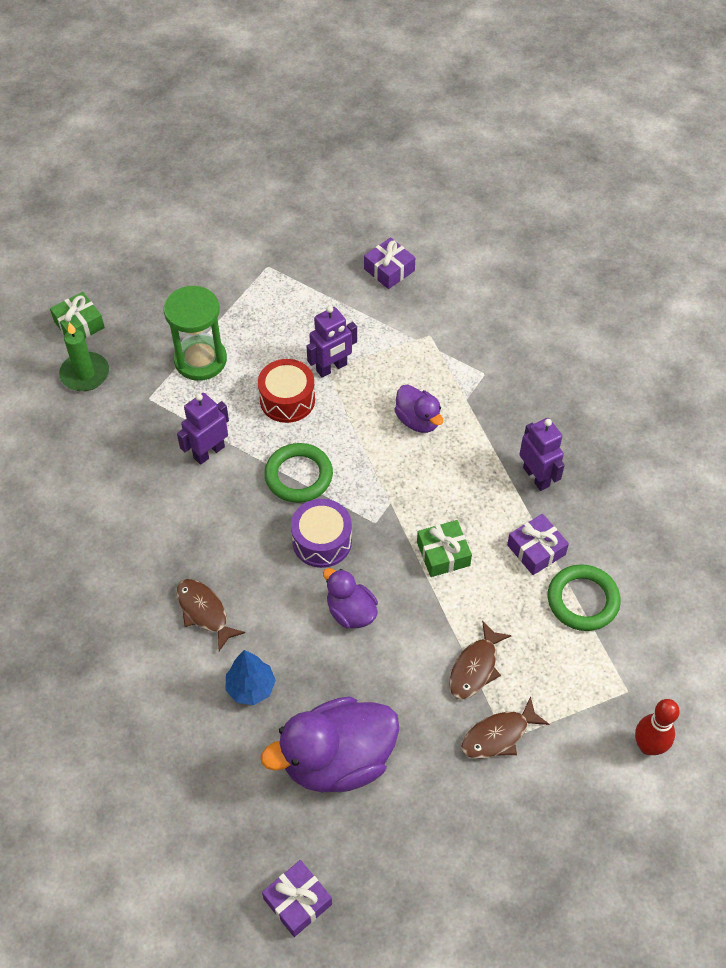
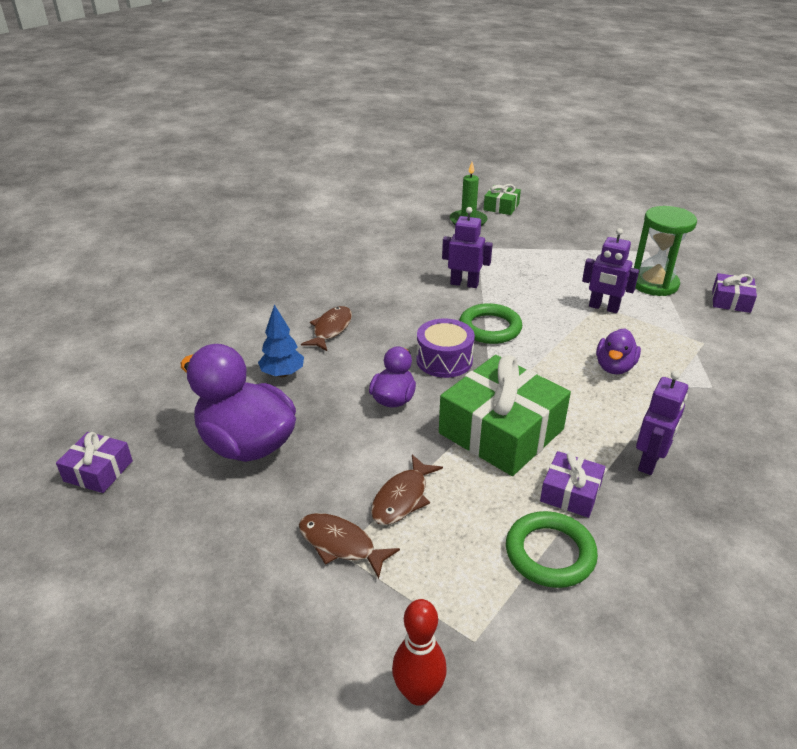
camera: 60 degrees right, 20 degrees down
green hourglass [164,286,227,381] -> green hourglass moved to [634,206,697,296]
red drum [258,359,315,423] -> none
green gift [417,520,472,577] -> green gift [439,355,571,476], size x2.02
brown fish [449,620,512,700] -> brown fish turned 60 degrees counterclockwise [371,455,443,525]

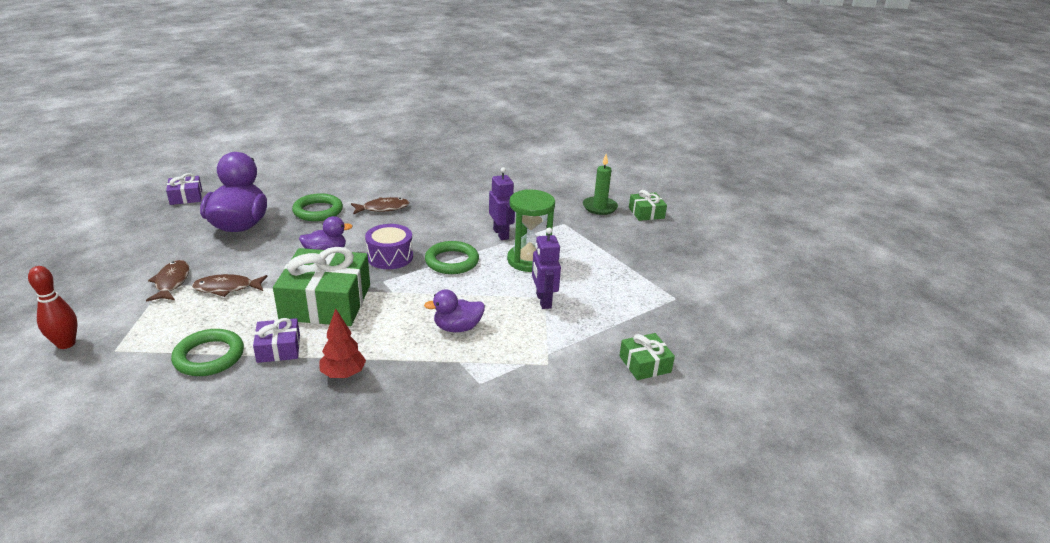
camera: 50 degrees right, 5 degrees down
blue tree [258,305,304,377] -> green ring [292,193,343,221]
green hourglass [634,206,697,296] -> green hourglass moved to [507,189,555,272]
purple robot [636,371,688,475] -> red tree [320,308,366,378]
purple gift [712,273,757,313] -> green gift [619,333,675,380]

